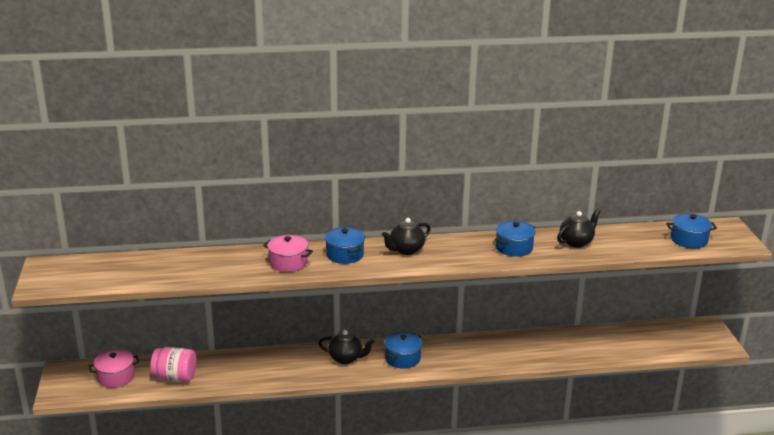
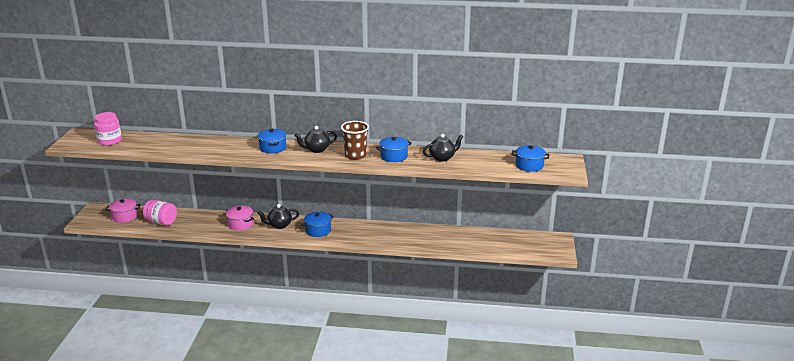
camera: 15 degrees right, 0 degrees up
pink pot [263,235,313,272] -> pink pot moved to [226,206,254,231]
black teapot [318,330,375,364] -> black teapot turned 135 degrees clockwise [258,204,299,229]
none -> pink jar [94,112,122,145]
none -> brown cup [341,121,369,160]

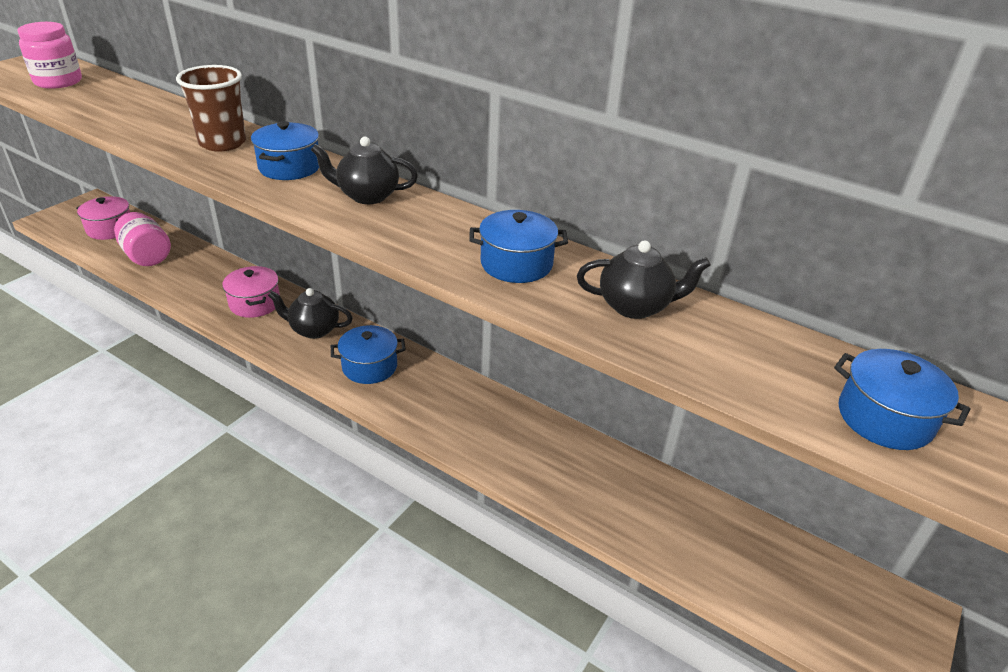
camera: 25 degrees right, 10 degrees up
brown cup [341,121,369,160] -> brown cup moved to [176,65,246,152]

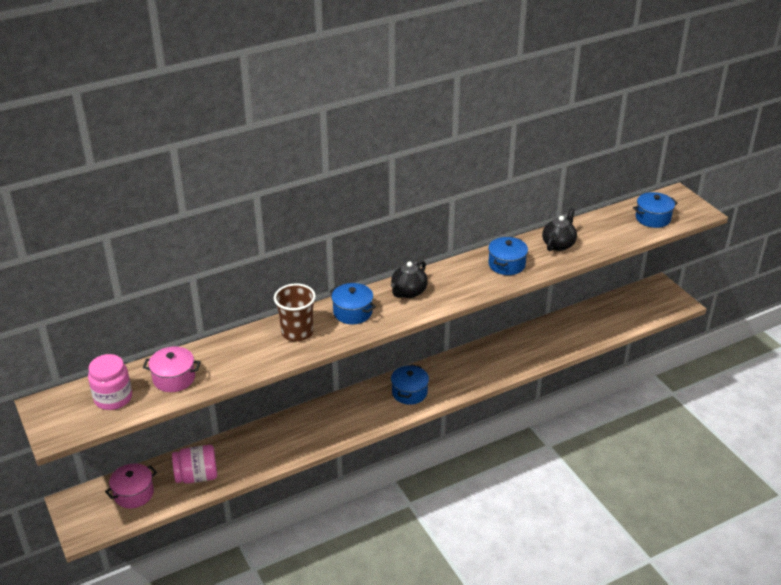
camera: 60 degrees left, 0 degrees up
pink pot [222,266,280,318] -> pink pot moved to [143,347,201,392]
black teapot [268,288,353,339] -> none

